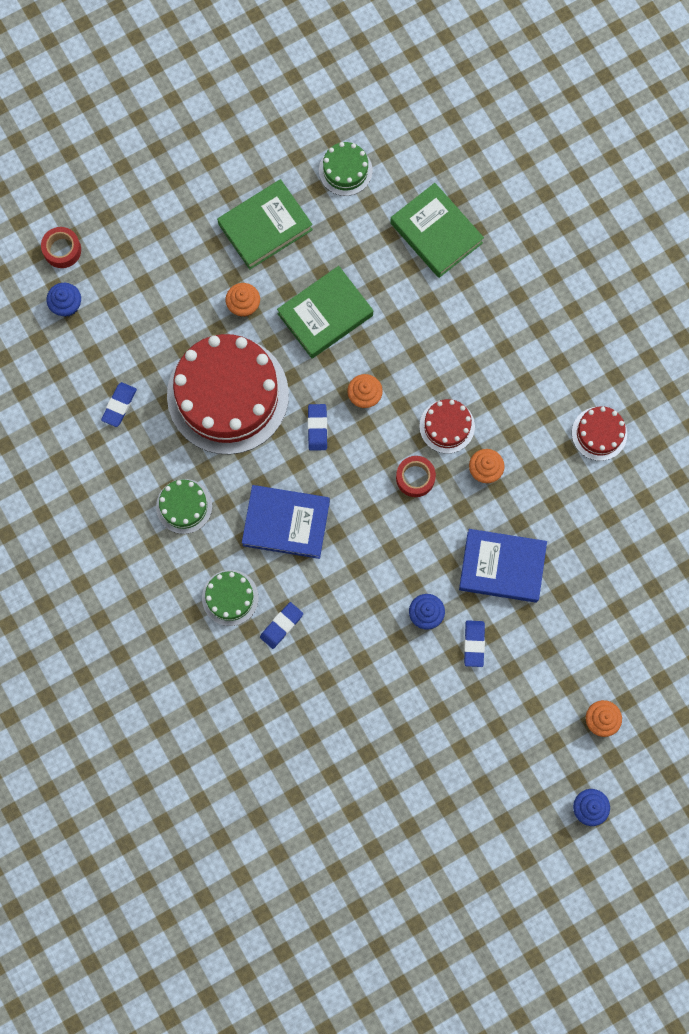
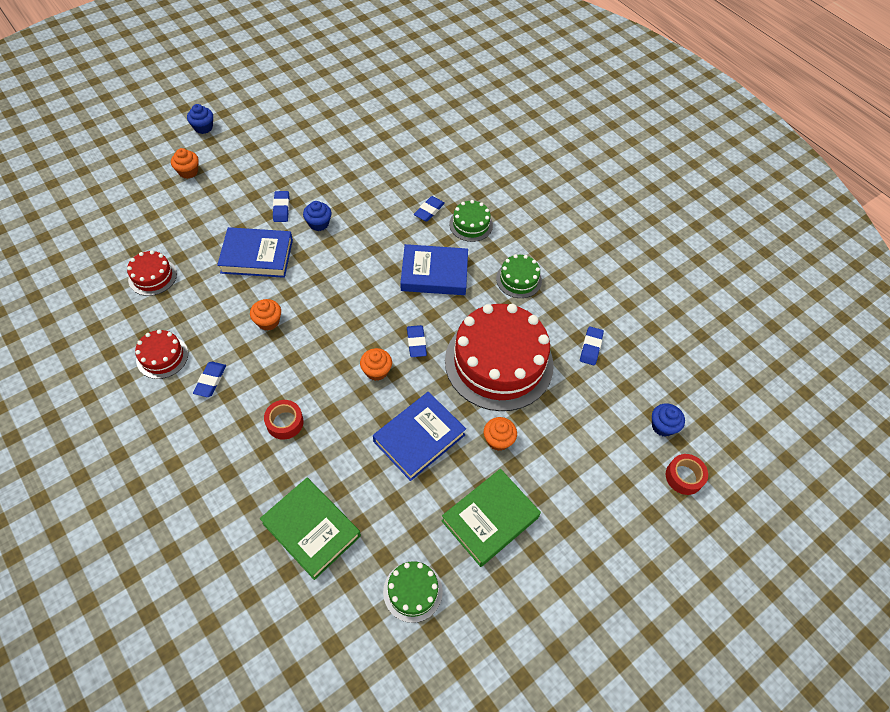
camera: 170 degrees right, 20 degrees down
green book [277,266,373,359] -> blue book [373,392,466,481]
red tape [396,456,436,497] -> red tape moved to [264,400,304,440]
red cake [419,399,475,454] -> red cake moved to [127,250,177,296]
none -> blue eraser [193,362,226,397]

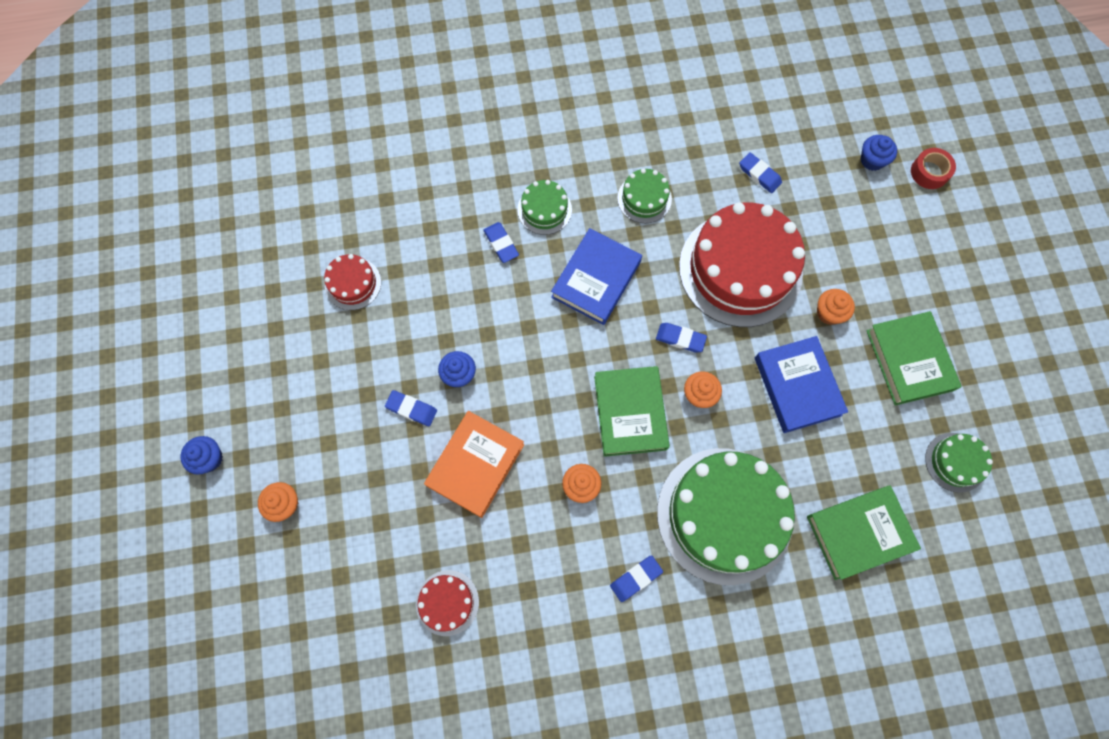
camera: 60 degrees left, 15 degrees up
red cake [135,330,188,379] -> red cake moved to [324,254,381,310]
blue eraser [193,362,226,397] -> blue eraser turned 75 degrees counterclockwise [610,555,663,602]
blue book [217,227,293,278] -> orange book [424,411,524,518]
red tape [264,400,304,440] -> green cake [657,448,795,585]
none -> green book [594,366,670,457]

